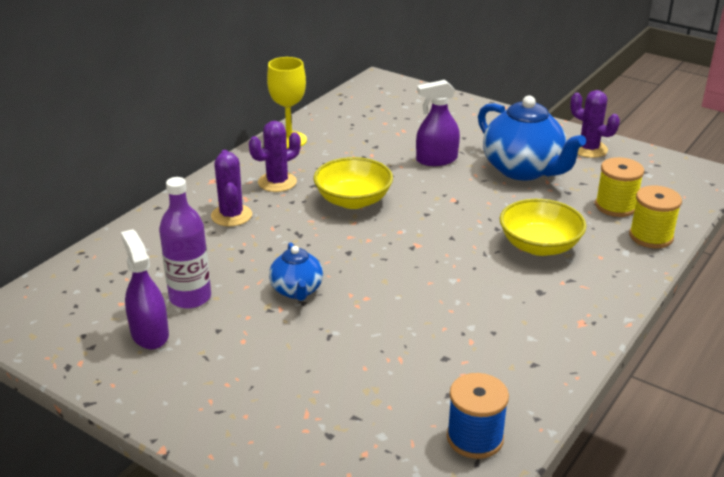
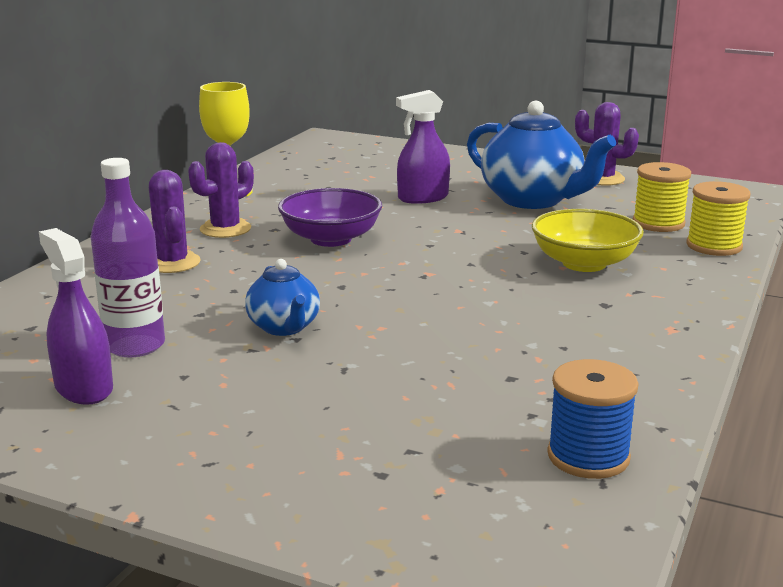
camera: 10 degrees left, 10 degrees down
yellow bowl [314,157,393,209] -> purple bowl [278,188,382,247]

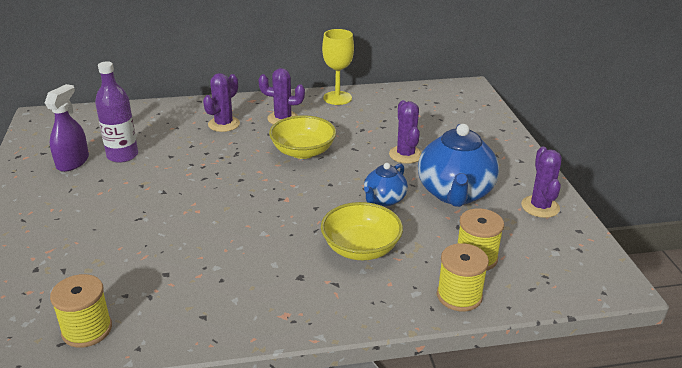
camera: 55 degrees right, 10 degrees up
blue teapot [245,259,320,336] -> blue teapot moved to [364,163,408,206]
purple bowl [278,188,382,247] -> yellow bowl [269,115,336,159]
purple spray bottle [396,90,450,204] -> purple cactus [389,100,422,164]
blue spool [547,359,639,479] -> yellow spool [50,274,112,348]

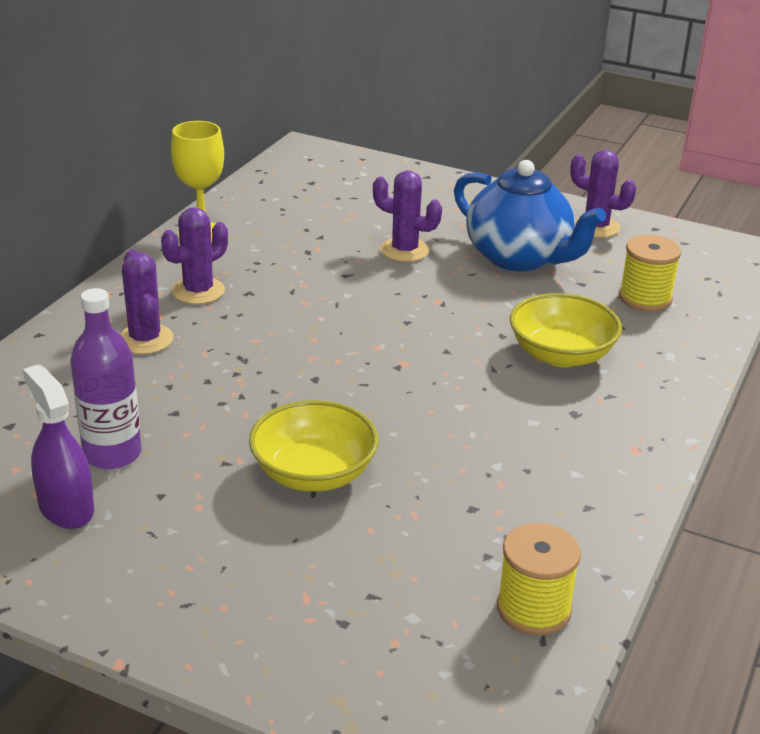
camera: 55 degrees left, 0 degrees up
yellow bowl [269,115,336,159] -> yellow bowl moved to [249,400,379,492]
blue teapot [364,163,408,206] -> none
yellow spool [437,243,489,311] -> none

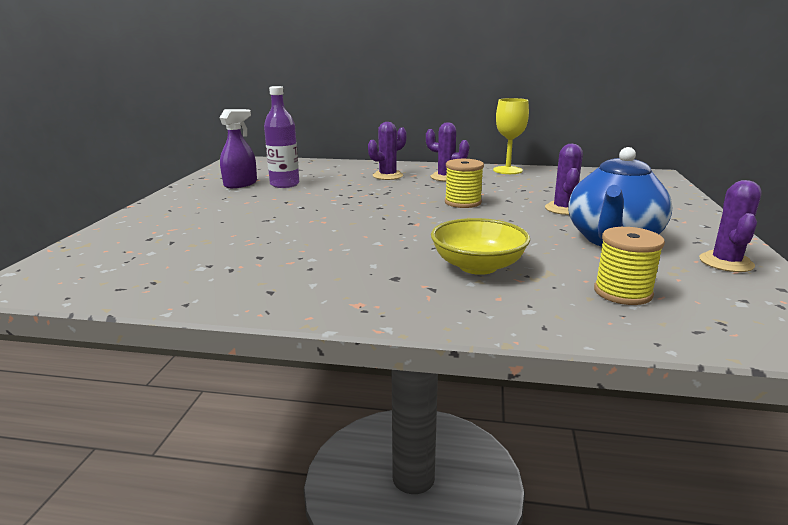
camera: 75 degrees right, 10 degrees down
yellow bowl [249,400,379,492] -> none
yellow spool [497,523,581,635] -> yellow spool moved to [445,159,484,208]

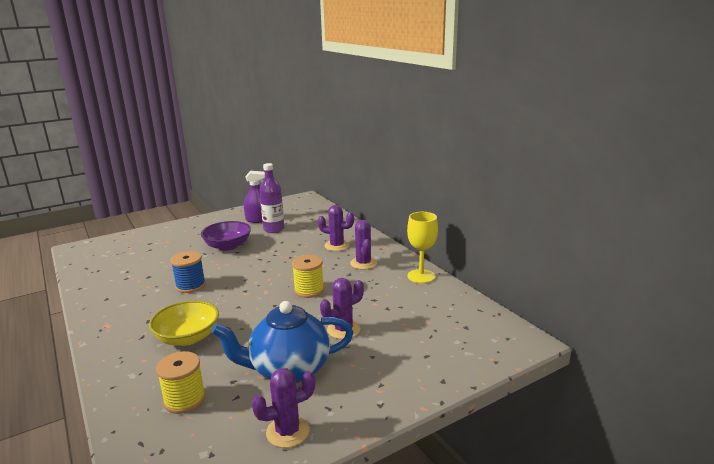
camera: 50 degrees right, 0 degrees up
none -> blue spool [171,251,206,293]
none -> purple bowl [201,221,251,251]

